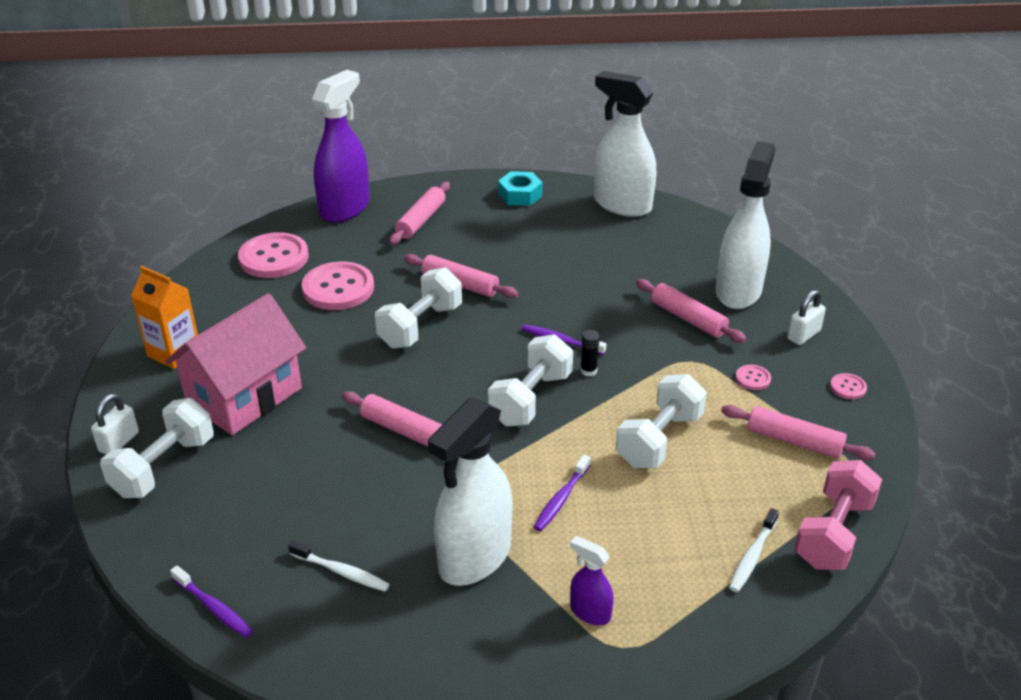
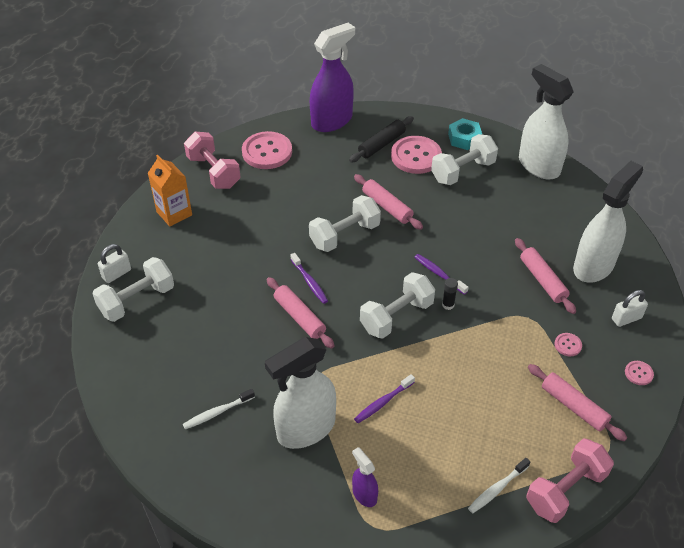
camera: 20 degrees right, 10 degrees up
pink house [165,293,306,435] -> none
purple toothbrush [170,565,253,638] -> purple toothbrush moved to [291,253,328,304]
white toothbrush [288,540,390,591] -> white toothbrush turned 105 degrees clockwise [183,389,255,429]
pink button [302,262,374,310] -> pink button moved to [391,136,442,174]
pink rolling pin [389,182,450,245] -> black rolling pin [349,116,414,162]
white dumbbell [616,374,707,468] -> white dumbbell moved to [431,134,498,185]
none -> pink dumbbell [184,132,241,189]

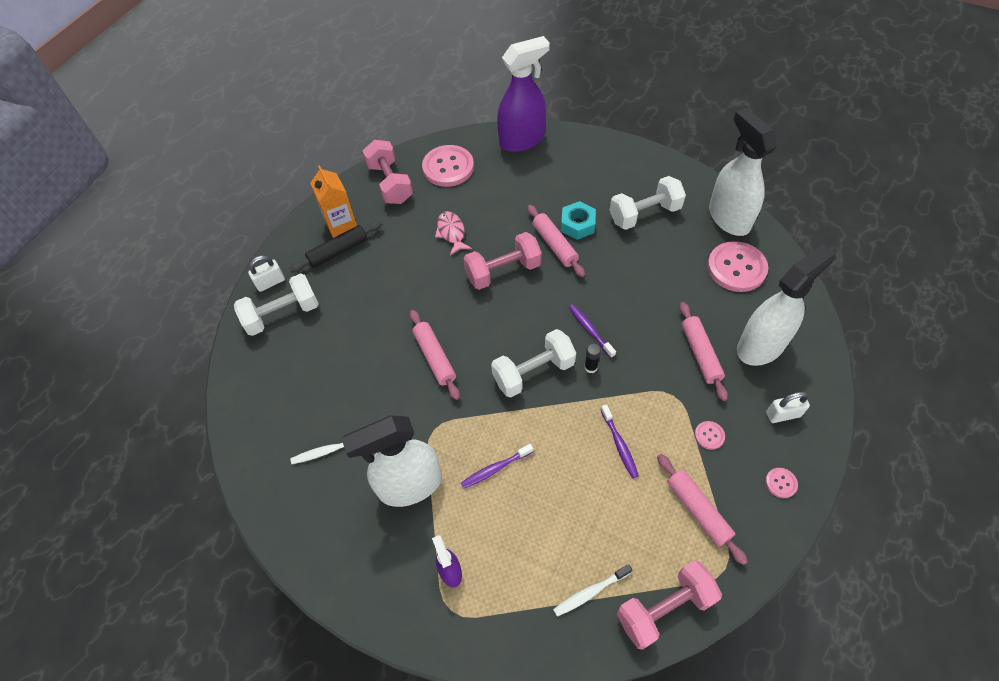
camera: 15 degrees right, 10 degrees up
purple toothbrush [291,253,328,304] -> purple toothbrush moved to [601,404,639,479]
white dumbbell [309,195,381,252] -> pink dumbbell [463,232,542,290]
black rolling pin [349,116,414,162] -> black rolling pin moved to [290,221,382,272]
pink button [391,136,442,174] -> pink button moved to [707,241,768,292]
turquoise nut [448,118,482,150] -> turquoise nut moved to [561,201,596,240]
none -> pink fish [435,211,472,255]

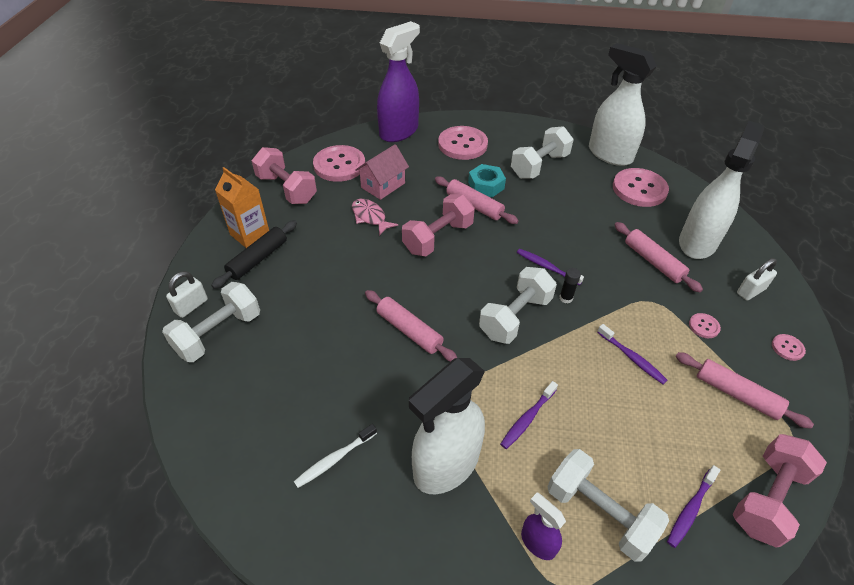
camera: 25 degrees left, 10 degrees down
white toothbrush [553,564,632,617] -> purple toothbrush [667,465,720,548]
none -> pink house [355,144,409,200]
none -> pink button [438,126,488,160]
none -> white dumbbell [547,449,669,562]

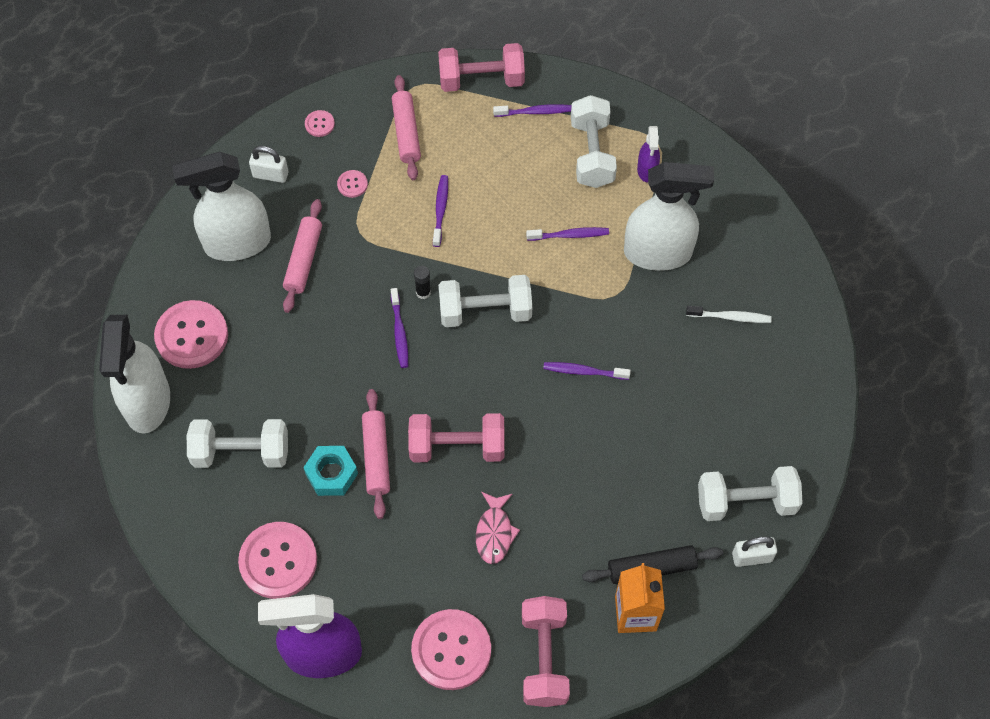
camera: 135 degrees left, 15 degrees up
pink house [355,144,409,200] -> none
pink rolling pin [365,290,457,362] -> purple toothbrush [543,362,631,380]

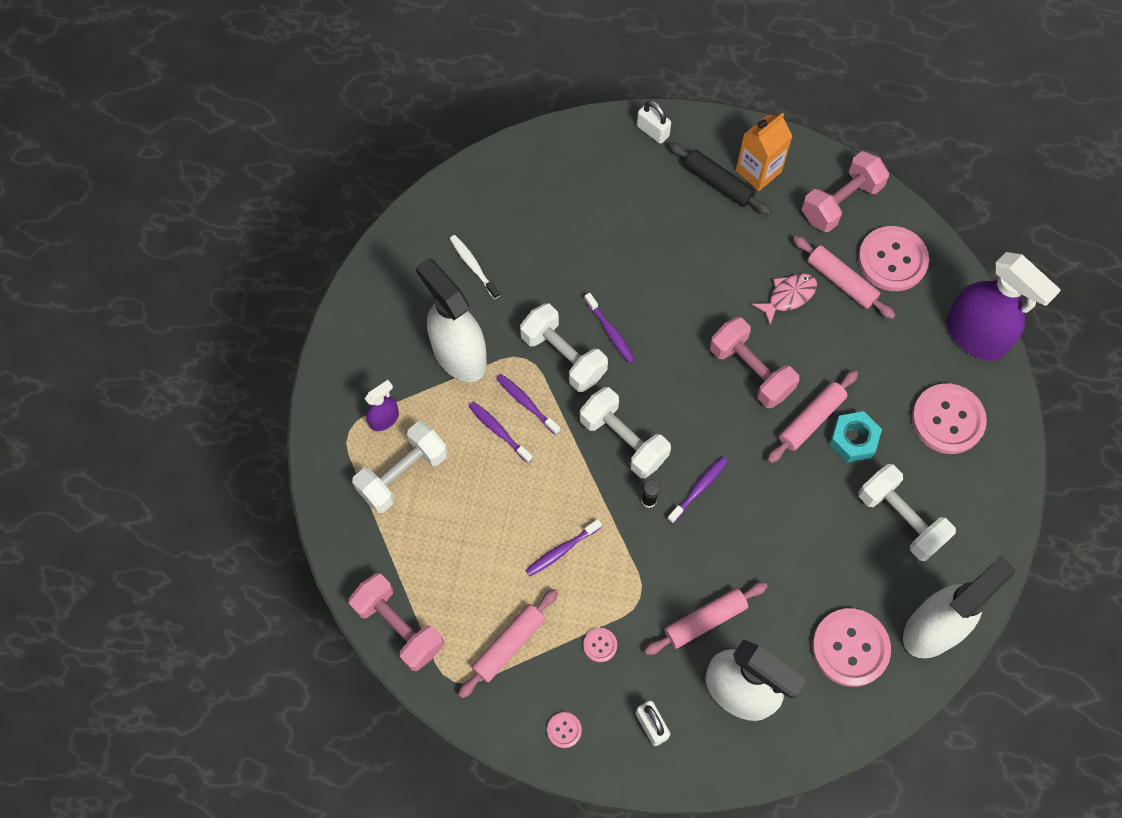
camera: 130 degrees left, 5 degrees up
purple toothbrush [493,104,572,117] -> purple toothbrush moved to [496,374,560,435]
white dumbbell [698,466,803,521] -> white dumbbell moved to [520,303,608,392]
none -> pink rolling pin [793,236,896,319]

